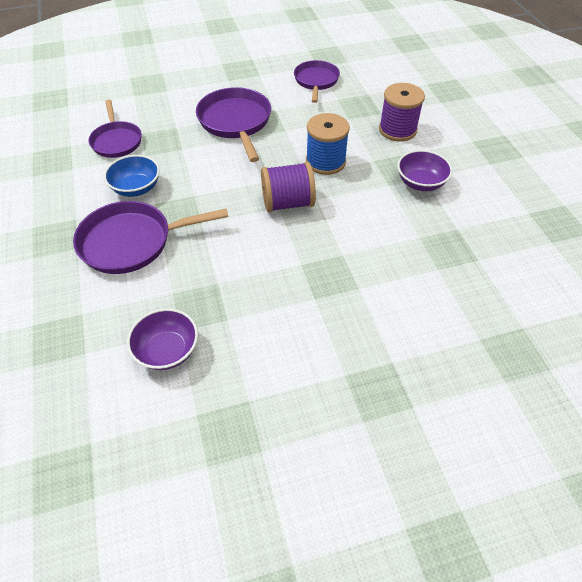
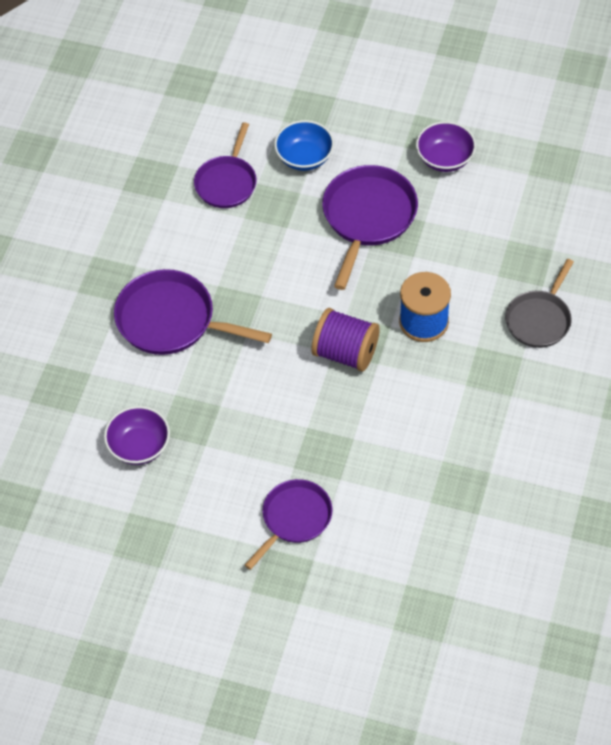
camera: 35 degrees right, 5 degrees up
blue bowl [104,155,160,197] -> blue bowl moved to [274,120,334,171]
purple pan [294,60,340,103] -> purple pan moved to [245,479,332,570]
purple spool [379,83,425,141] -> grey pan [505,259,574,348]
purple bowl [397,150,453,191] -> purple bowl moved to [416,121,476,172]

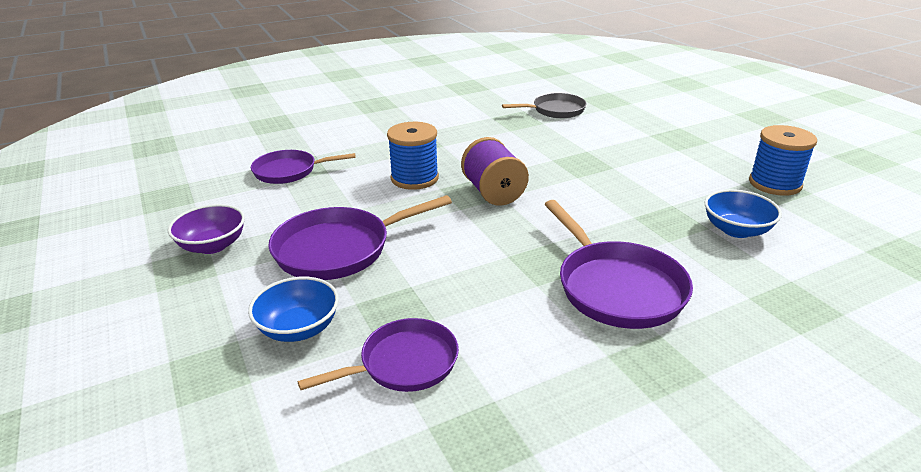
camera: 135 degrees left, 25 degrees down
purple bowl [104,406,170,465] -> blue bowl [704,189,782,238]
purple pan [245,479,332,570] -> purple pan moved to [251,150,355,184]
grey pan [505,259,574,348] -> grey pan moved to [502,93,586,118]
none -> blue spool [749,125,817,196]

